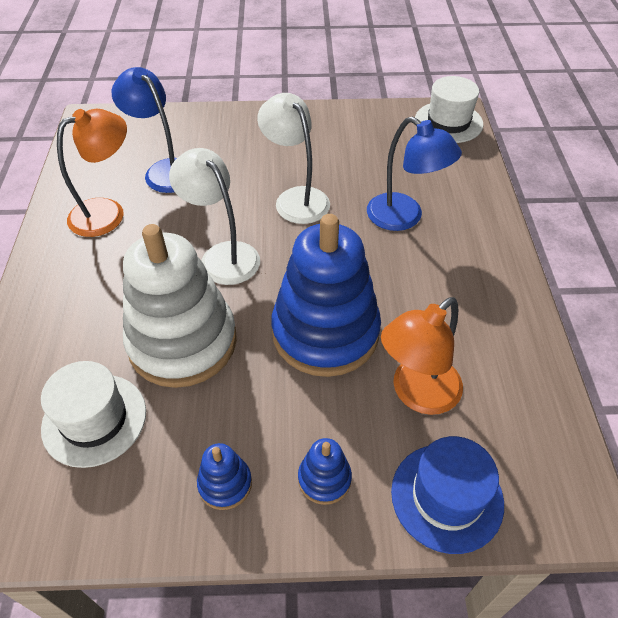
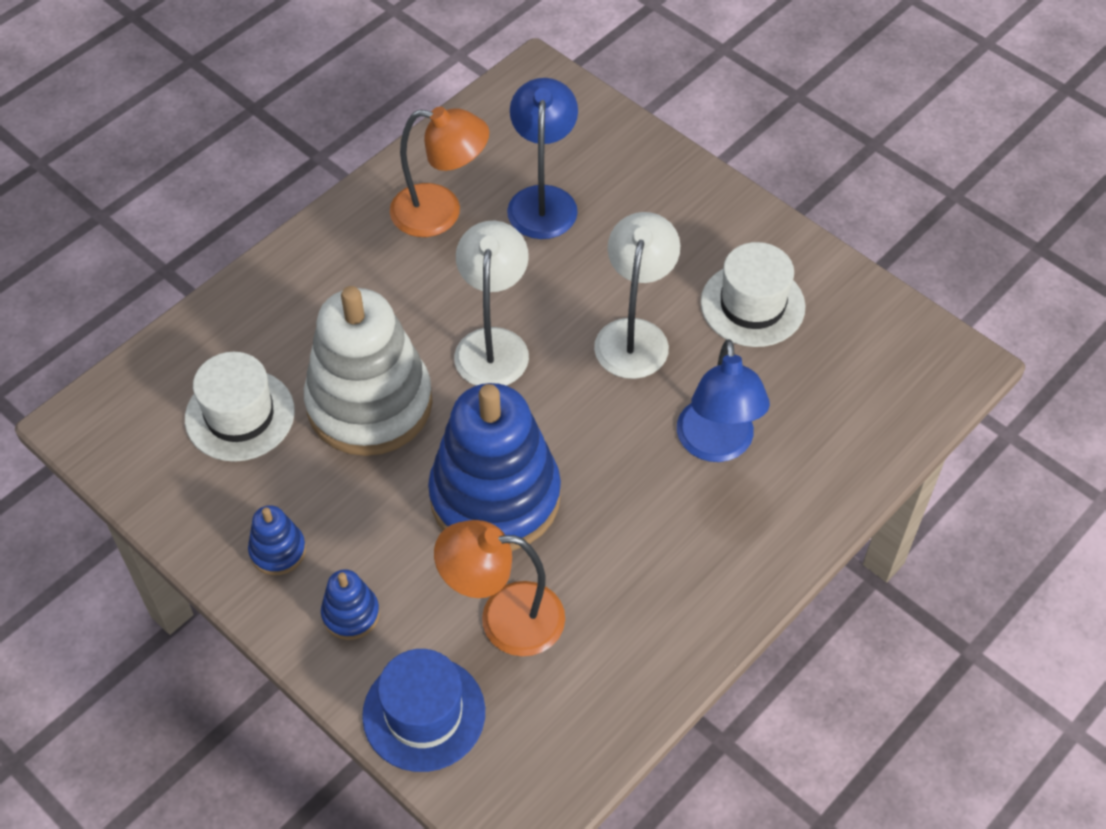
camera: 45 degrees right, 5 degrees up
white hat [415,76,483,143] -> white hat moved to [701,242,806,347]

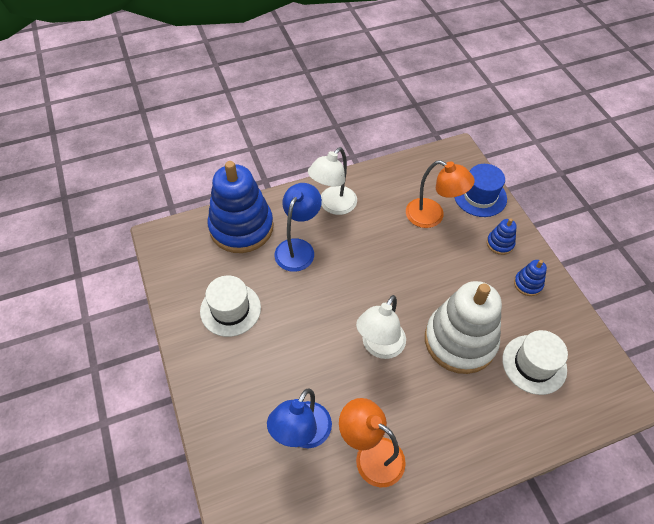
camera: 155 degrees left, 0 degrees up
blue stacking toy [428,383,561,551] -> blue stacking toy moved to [208,161,274,253]
white lamp [594,212,680,379] -> white lamp moved to [308,147,357,215]

